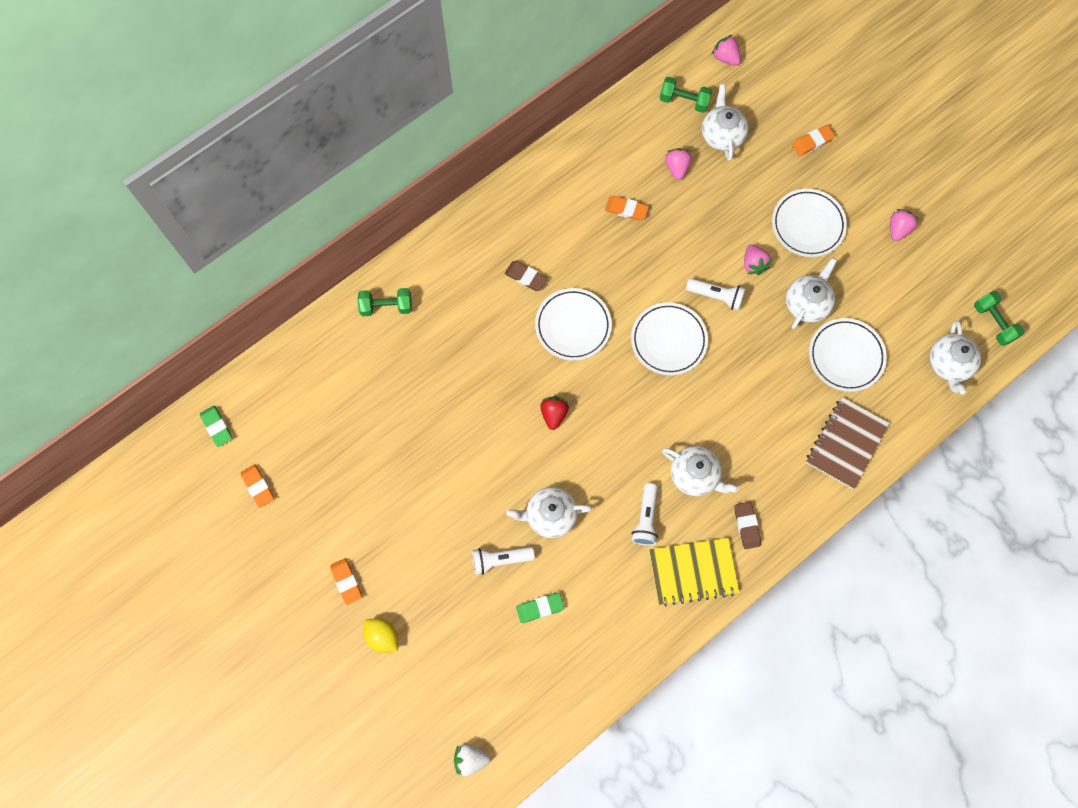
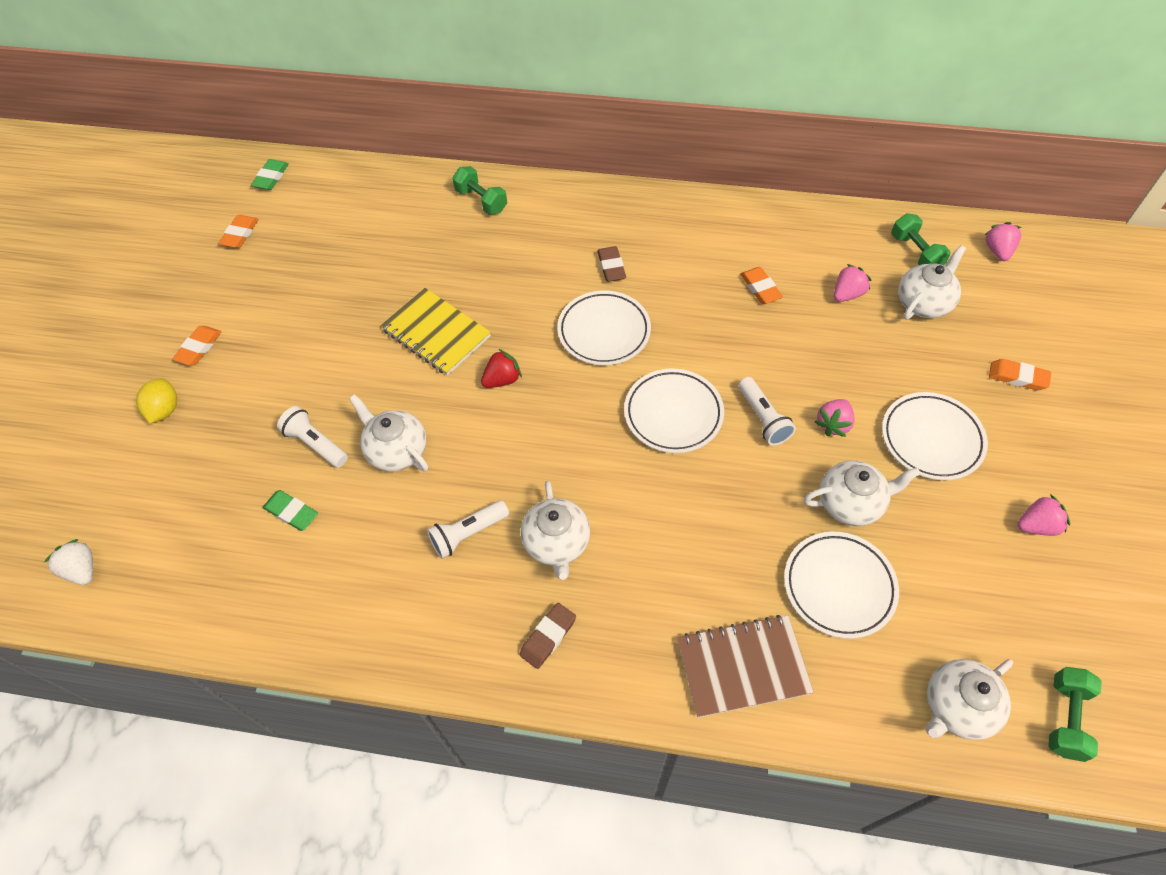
camera: 50 degrees right, 15 degrees down
yellow notebook [649,538,739,606] -> yellow notebook moved to [381,288,491,375]

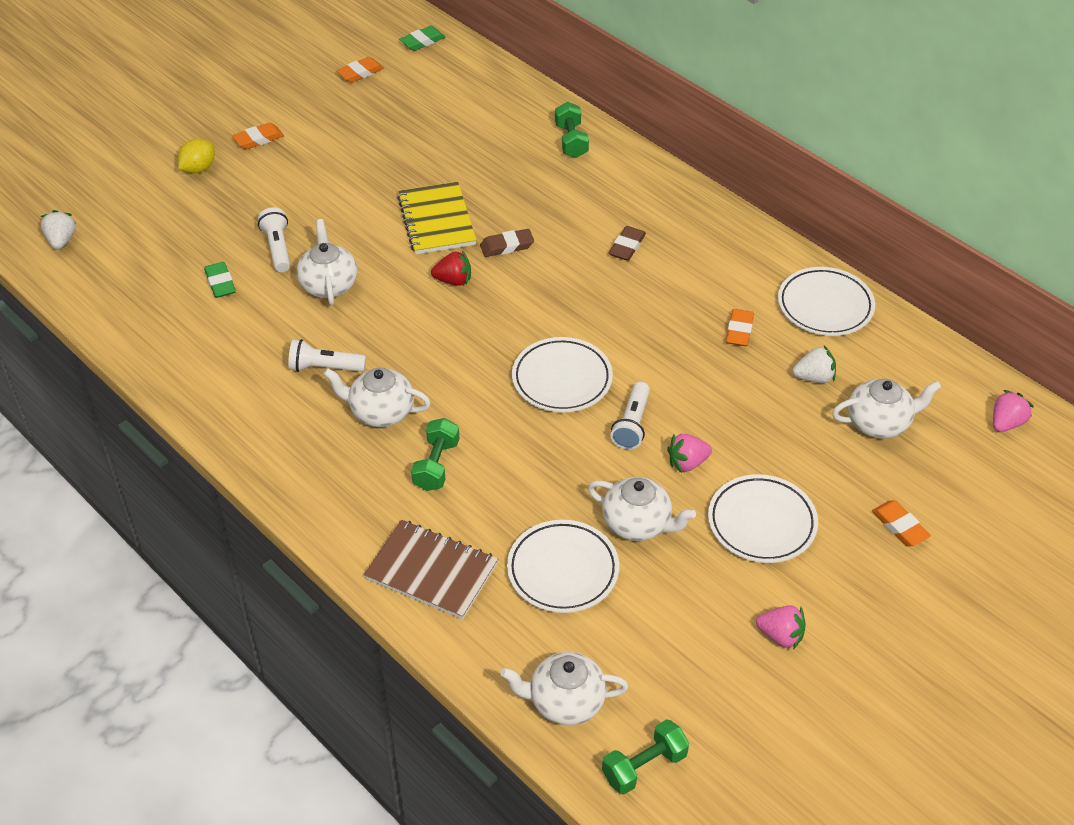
camera: 35 degrees right, 10 degrees down
brown eraser [519,603,576,669] -> brown eraser moved to [480,229,534,257]
white teapot [521,481,590,580] -> white teapot turned 75 degrees clockwise [324,368,431,427]
white plate [557,291,651,365] -> white plate moved to [778,267,875,336]
pink strawberry [834,264,872,302] -> white strawberry [793,346,836,383]
green dumbbell [891,213,951,265] -> green dumbbell moved to [411,418,460,491]

